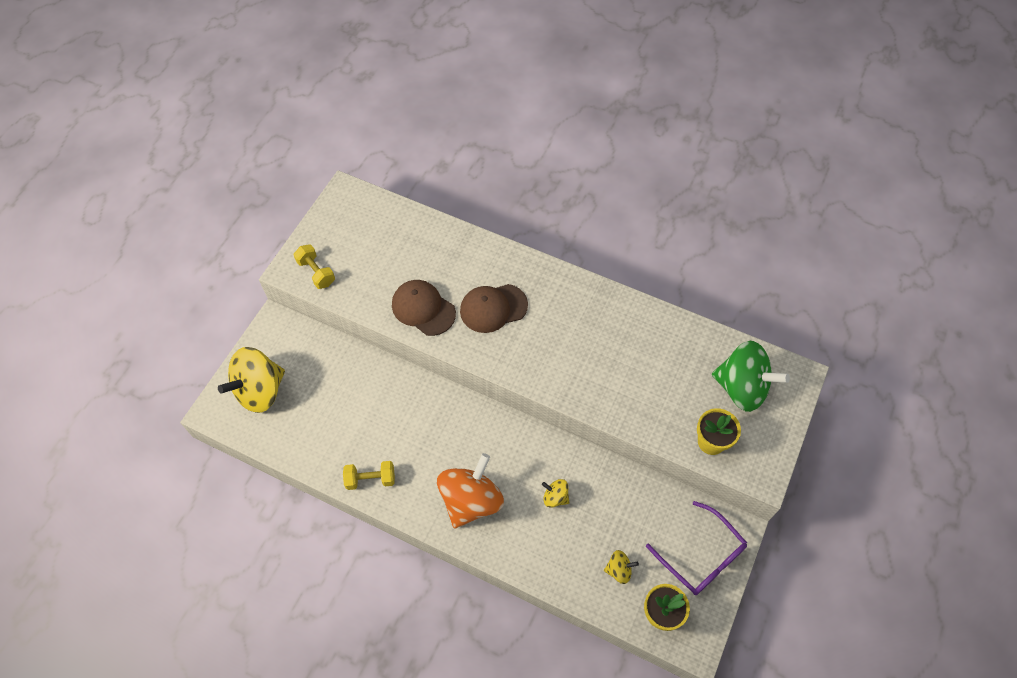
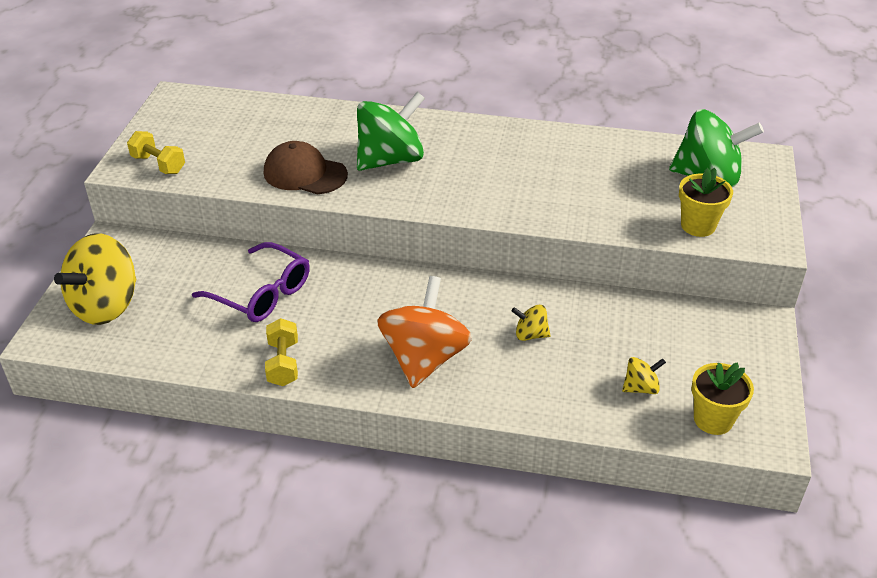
camera: 15 degrees left, 20 degrees down
yellow dumbbell [343,461,395,490] -> yellow dumbbell turned 75 degrees counterclockwise [265,318,298,386]
brown cap [460,284,528,333] -> green spinning top [357,92,425,171]
purple glasses [646,501,747,595] -> purple glasses moved to [192,242,310,322]

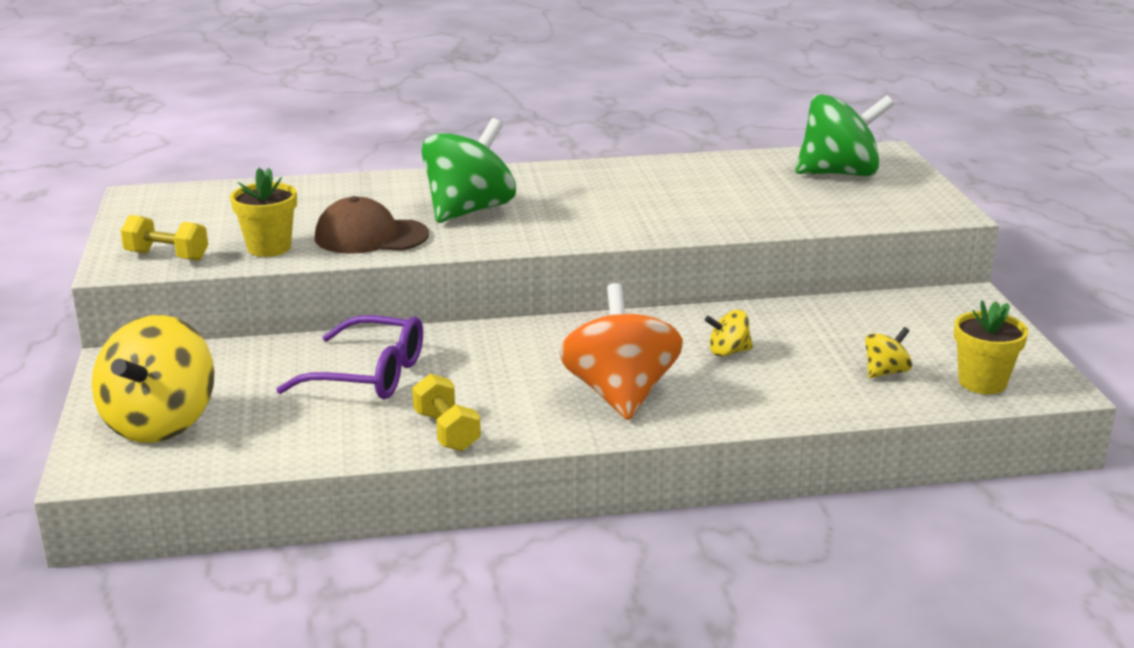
camera: 20 degrees left, 15 degrees down
yellow flower pot [679,168,733,237] -> yellow flower pot moved to [230,168,297,257]

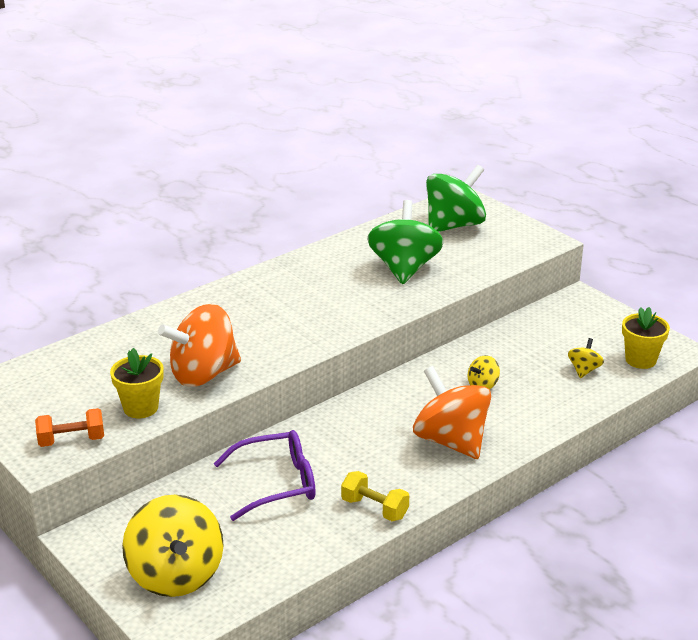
camera: 30 degrees left, 5 degrees up
yellow dumbbell [120,215,208,261] -> orange dumbbell [35,408,104,447]
brown cap [315,196,429,254] -> orange spinning top [158,304,241,387]
green spinning top [421,118,516,223] -> green spinning top moved to [367,200,444,284]

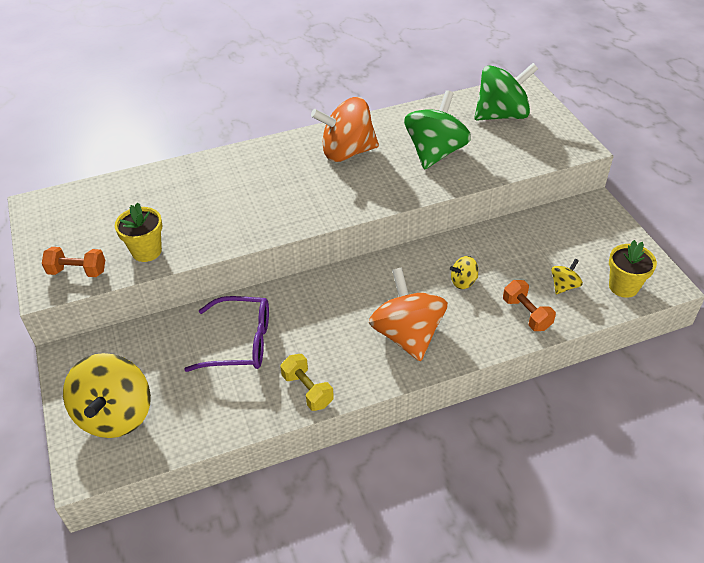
camera: 20 degrees right, 15 degrees up
orange spinning top [158,304,241,387] -> orange spinning top moved to [311,97,379,162]
none -> orange dumbbell [503,280,556,331]

